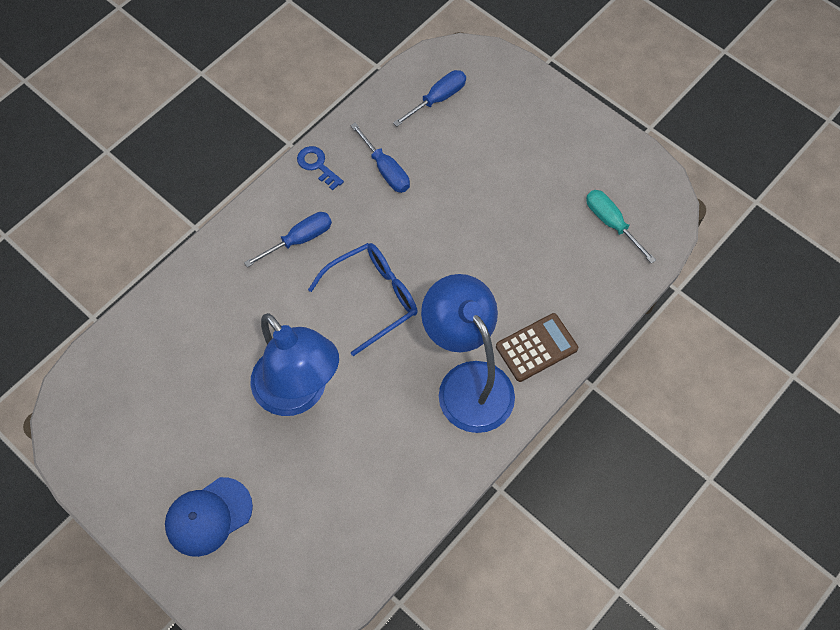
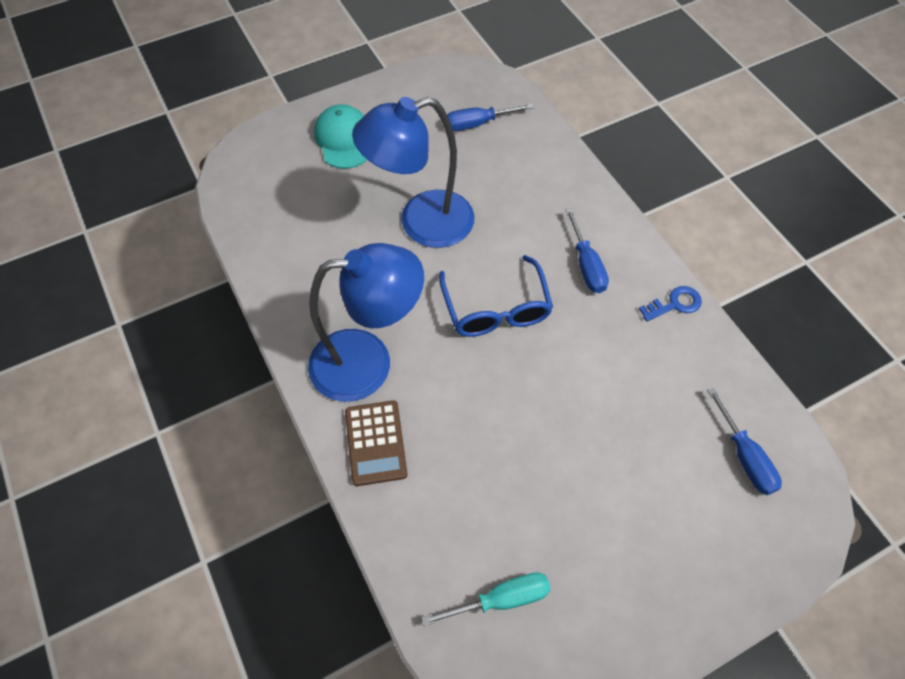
camera: 110 degrees right, 5 degrees down
blue cap [165,477,253,557] -> turquoise cap [314,104,367,169]
blue screwdriver [350,123,410,193] -> blue screwdriver moved to [447,103,534,131]

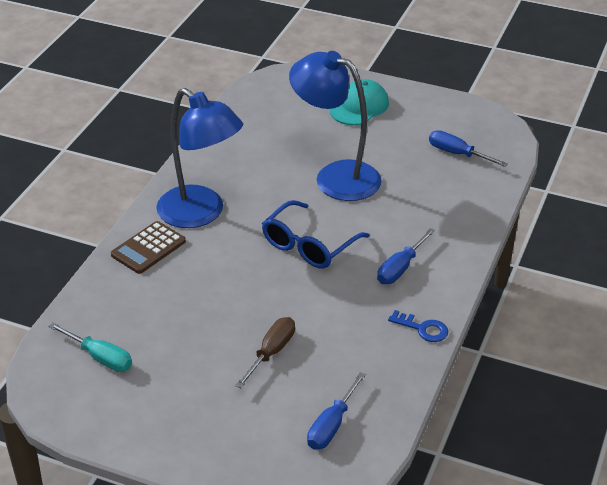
camera: 50 degrees right, 20 degrees down
none -> brown screwdriver [235,317,295,388]

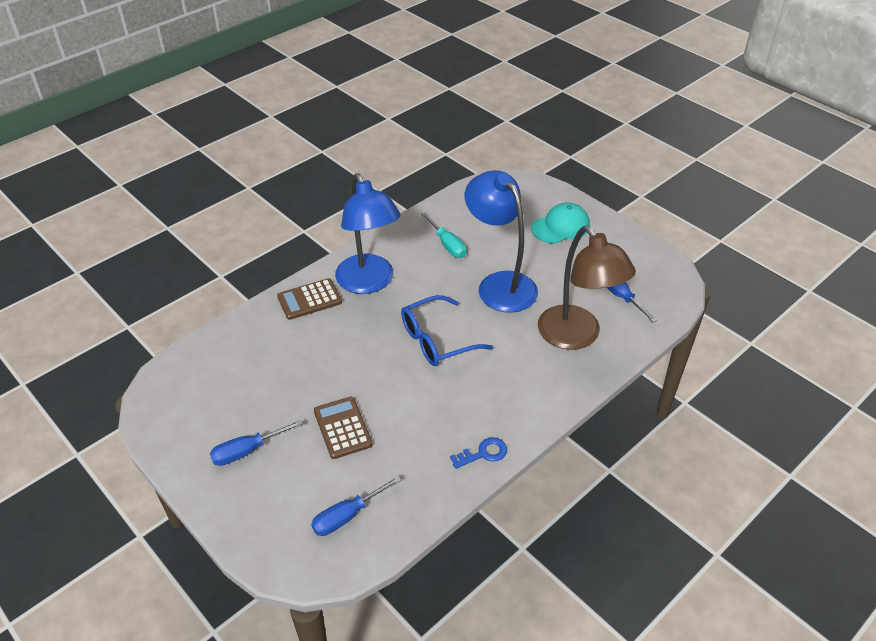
camera: 25 degrees right, 5 degrees up
turquoise screwdriver [48,322,132,372] -> turquoise screwdriver moved to [421,212,467,258]
brown screwdriver [235,317,295,388] -> brown calculator [314,397,373,459]
blue screwdriver [377,228,436,284] -> blue screwdriver moved to [210,420,303,466]
blue key [388,310,448,342] -> blue key turned 75 degrees counterclockwise [450,437,507,469]
none -> brown lamp [538,226,636,350]

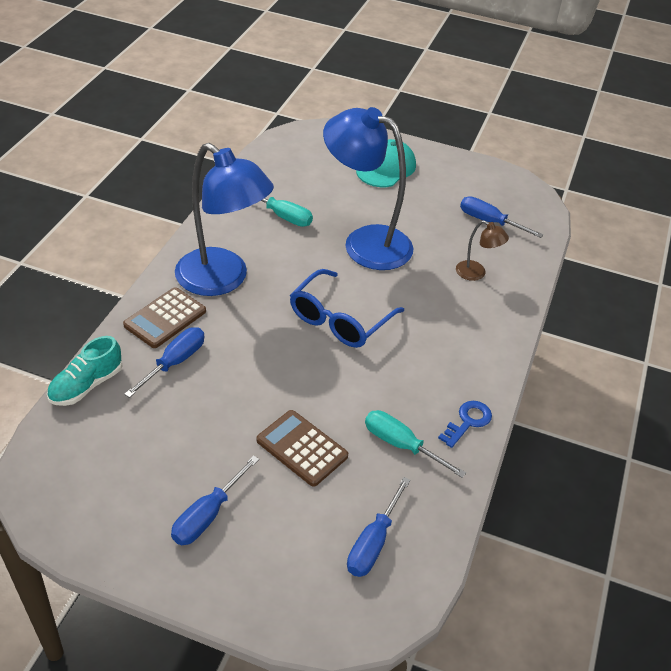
camera: 30 degrees left, 0 degrees up
brown lamp [538,226,636,350] -> brown lamp [456,220,509,281], size x0.43
none -> turquoise shoe [47,336,122,406]
none -> blue screwdriver [124,327,204,398]
none -> turquoise screwdriver [365,410,466,478]

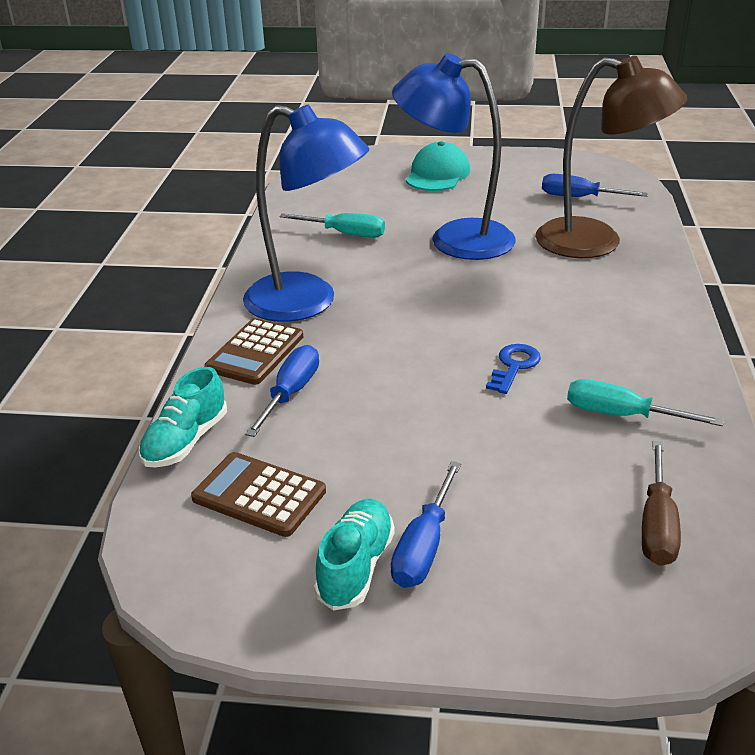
camera: 10 degrees left, 10 degrees down
brown calculator [257,410,348,487] -> brown calculator moved to [191,452,326,537]
blue glasses [290,269,404,348] -> none
blue screwdriver [347,477,411,577] -> brown screwdriver [642,441,681,566]
blue key [438,401,492,448] -> blue key moved to [486,344,541,394]
brown lamp [456,220,509,281] -> brown lamp [535,56,687,258], size x2.31
none -> turquoise shoe [314,499,395,610]

